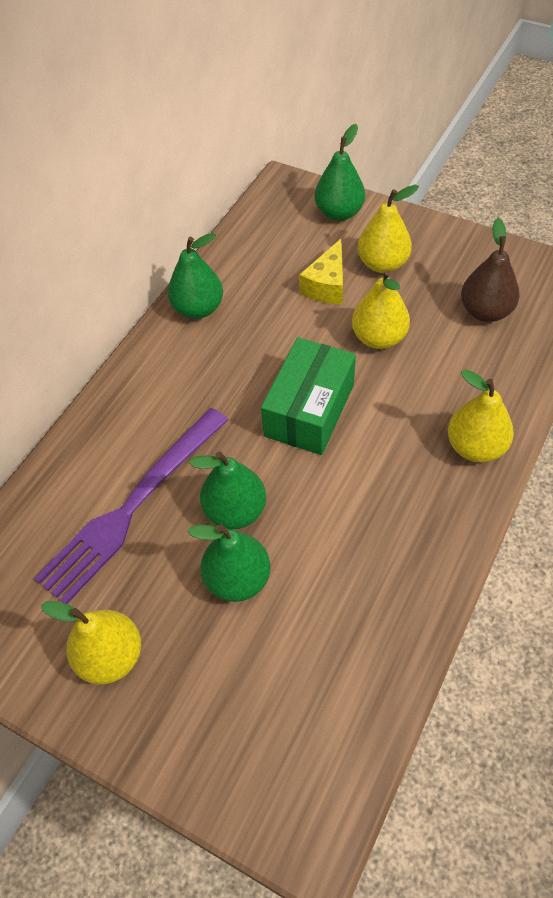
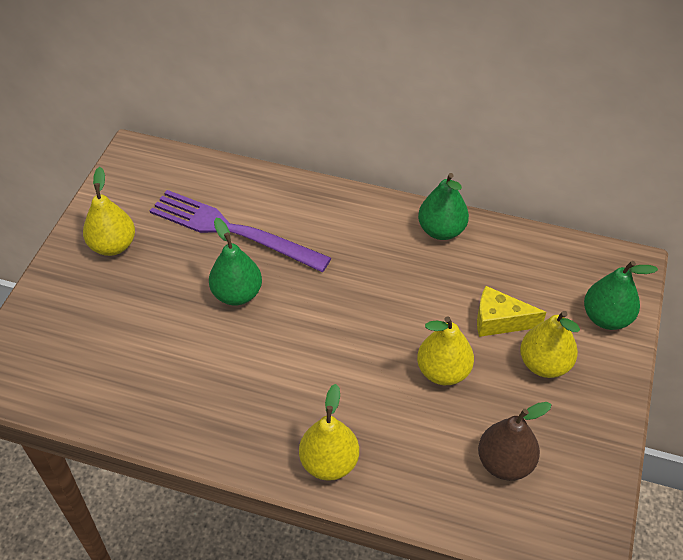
camera: 75 degrees right, 5 degrees down
green pear [188,524,270,602] -> none
green box [261,337,356,455] -> none

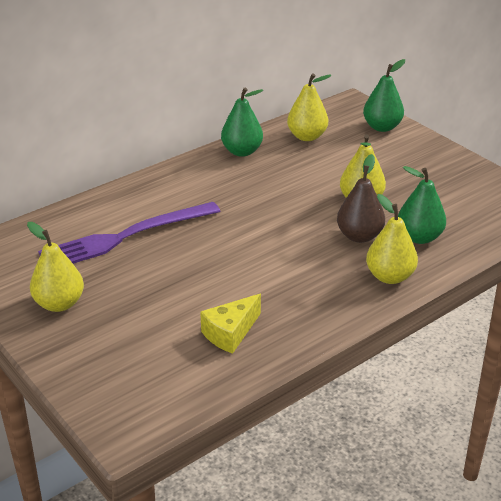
camera: 55 degrees left, 15 degrees down
green pear [209,218,262,305] -> green pear moved to [398,166,446,244]
yellow cheese [477,286,546,337] -> yellow cheese moved to [200,294,261,354]
brown pear [478,402,552,481] -> brown pear moved to [337,154,385,243]
yellow pear [520,311,580,378] -> yellow pear moved to [287,73,332,141]

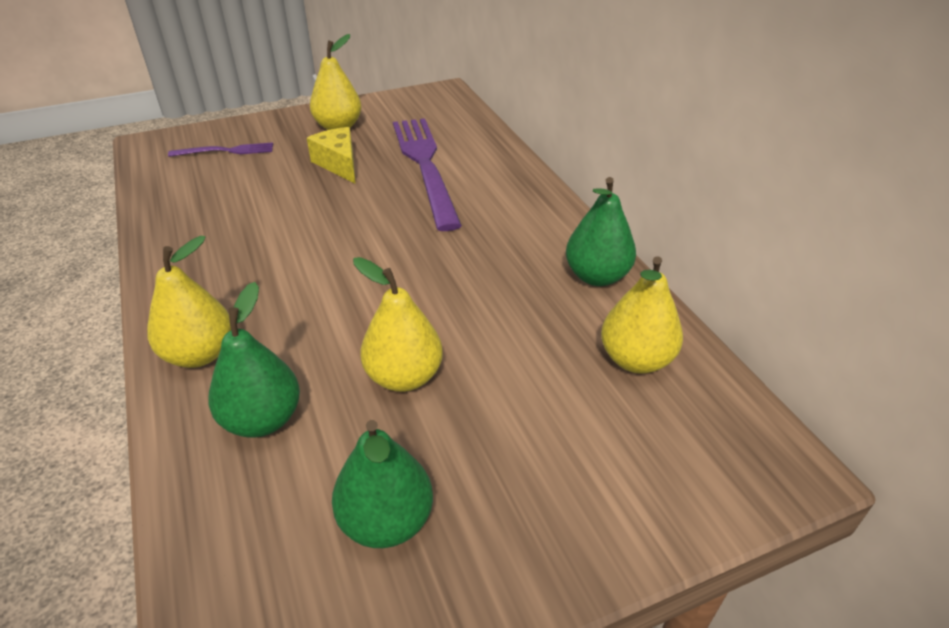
camera: 105 degrees right, 5 degrees up
yellow cheese [200,294,261,354] -> yellow cheese moved to [307,127,355,183]
brown pear [337,154,385,243] -> none
green pear [363,59,405,132] -> green pear moved to [332,420,433,548]
none -> purple fork [168,143,273,157]

